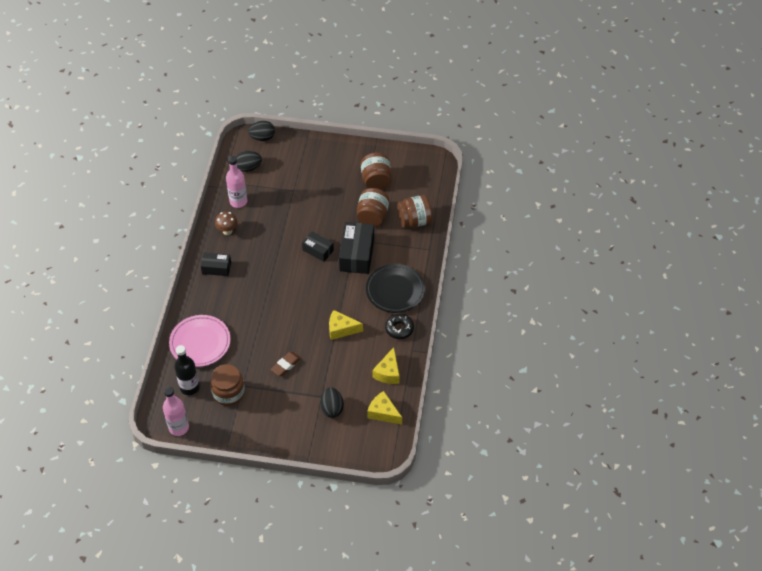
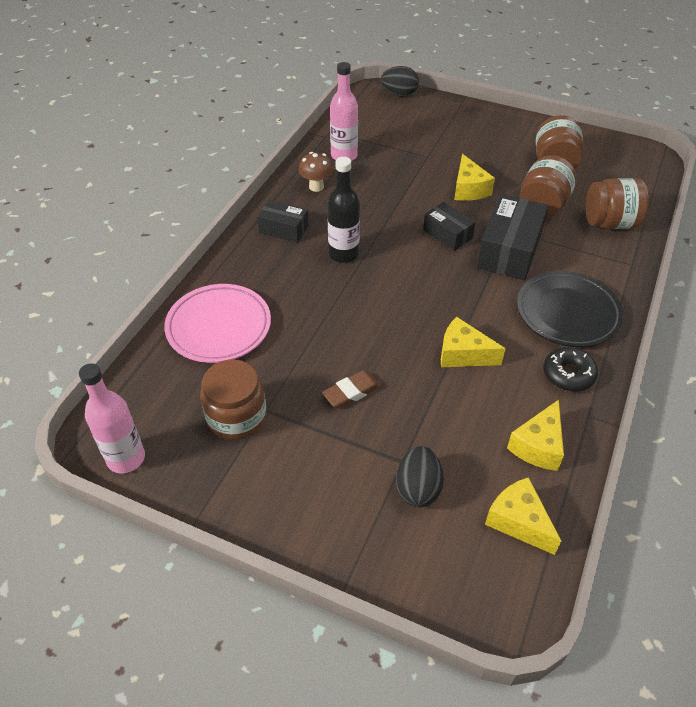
camera: 15 degrees right, 5 degrees down
black bottle [174,345,200,395] -> black bottle moved to [327,157,360,263]
black egg [236,151,262,172] -> none
none -> yellow cheese [454,154,495,201]

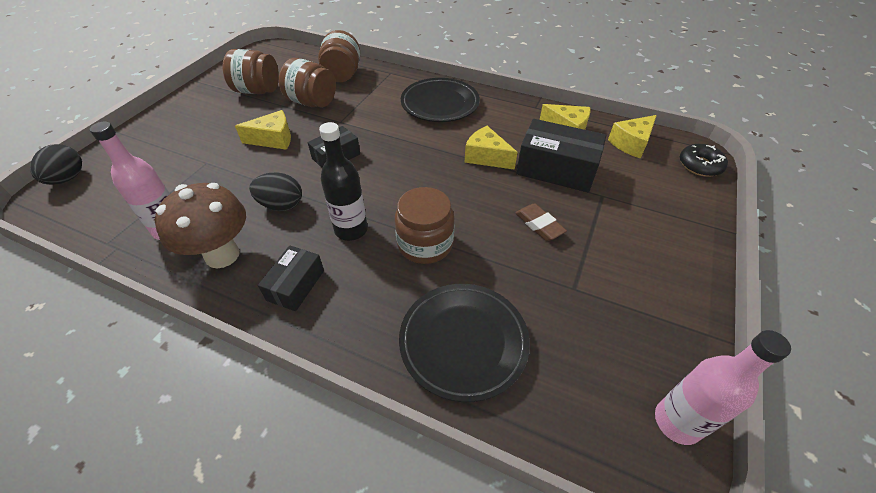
camera: 90 degrees left, 0 degrees up
pink plate [164,284,271,363] -> black plate [399,284,530,402]
brown jar [200,359,267,440] -> brown jar moved to [395,187,455,264]
brown mushroom [299,152,333,192] -> brown mushroom [154,183,246,268], size x1.77
black egg [396,446,444,508] -> black egg moved to [249,173,302,211]
yellow cheese [441,317,506,367] -> yellow cheese turned 105 degrees clockwise [464,126,518,170]
black box [477,194,548,280] -> black box moved to [516,119,606,192]
black donut [543,347,598,392] -> black donut moved to [680,144,728,177]

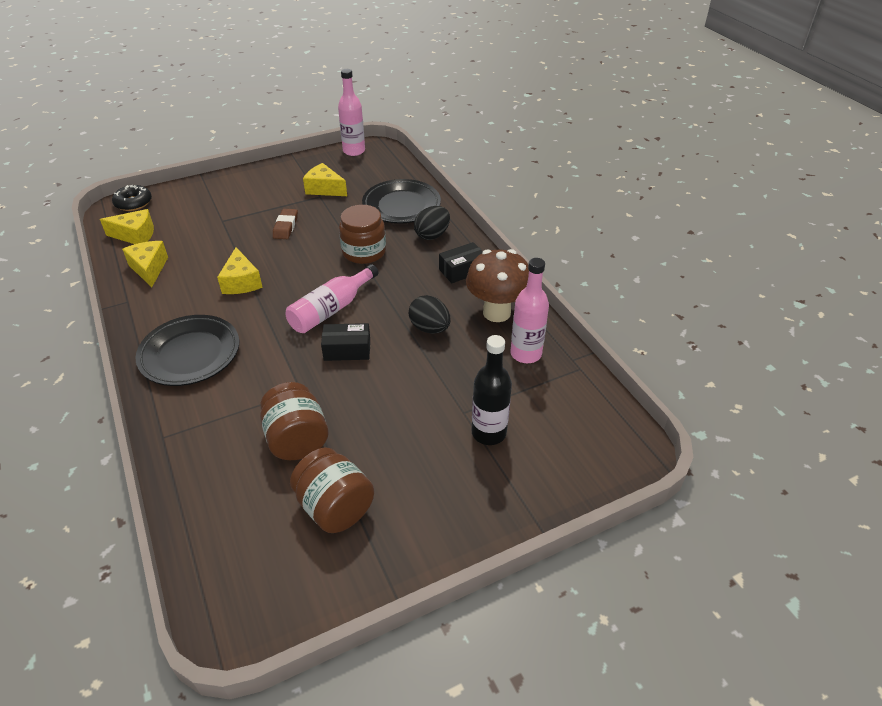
camera: 140 degrees left, 5 degrees down
black egg [30,144,82,185] -> black egg moved to [414,206,450,240]
yellow cheese [235,110,291,150] -> yellow cheese moved to [303,163,347,196]
brown jar [318,30,360,82] -> none
black bottle [319,122,368,241] -> black bottle moved to [472,335,512,445]
black box [516,119,606,192] -> none
none -> pink bottle [286,264,378,333]

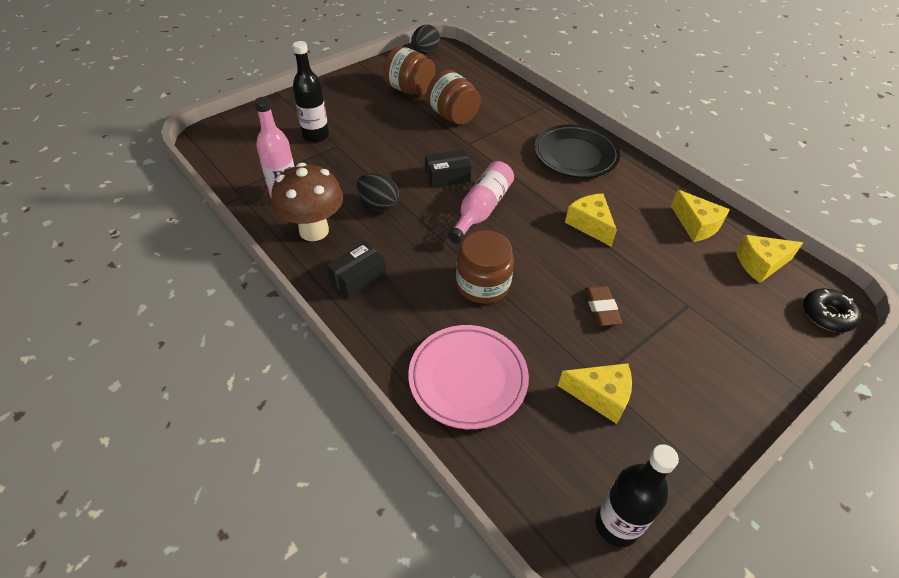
camera: 165 degrees right, 5 degrees up
pink bottle [338,69,365,156] -> black bottle [595,444,679,547]
black plate [362,179,441,223] -> pink plate [408,325,529,429]
black egg [414,206,450,240] -> black egg moved to [411,25,440,54]

